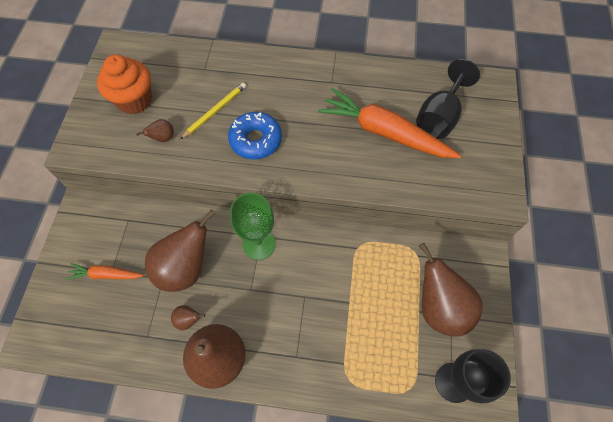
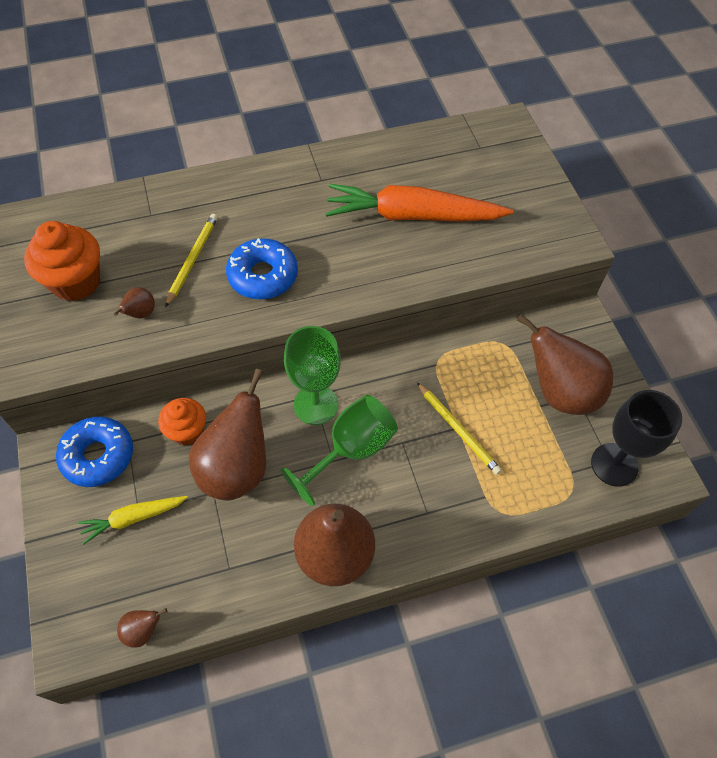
camera: 25 degrees left, 5 degrees down
orange carrot [66,263,144,280] -> yellow carrot [78,496,188,545]
brown pear [171,305,205,330] -> brown pear moved to [117,608,167,648]
black goblet [416,59,480,139] -> none
none -> blue donut [56,417,133,487]
none -> orange cupcake [158,398,206,446]
none -> green goblet [281,395,398,506]
none -> yellow pencil [417,383,502,475]

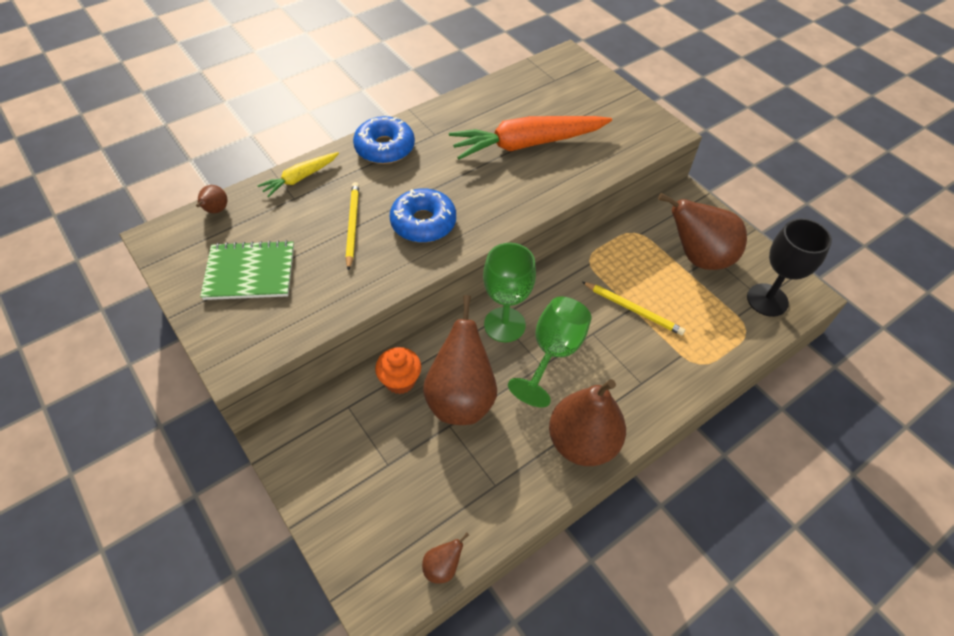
camera: 20 degrees left, 5 degrees down
orange cupcake [24,221,100,301] -> green notebook [200,240,294,300]
blue donut [56,417,133,487] -> blue donut moved to [353,116,415,164]
yellow carrot [78,496,188,545] -> yellow carrot moved to [257,152,339,198]
brown pear [114,287,155,319] -> brown pear moved to [196,185,227,213]

